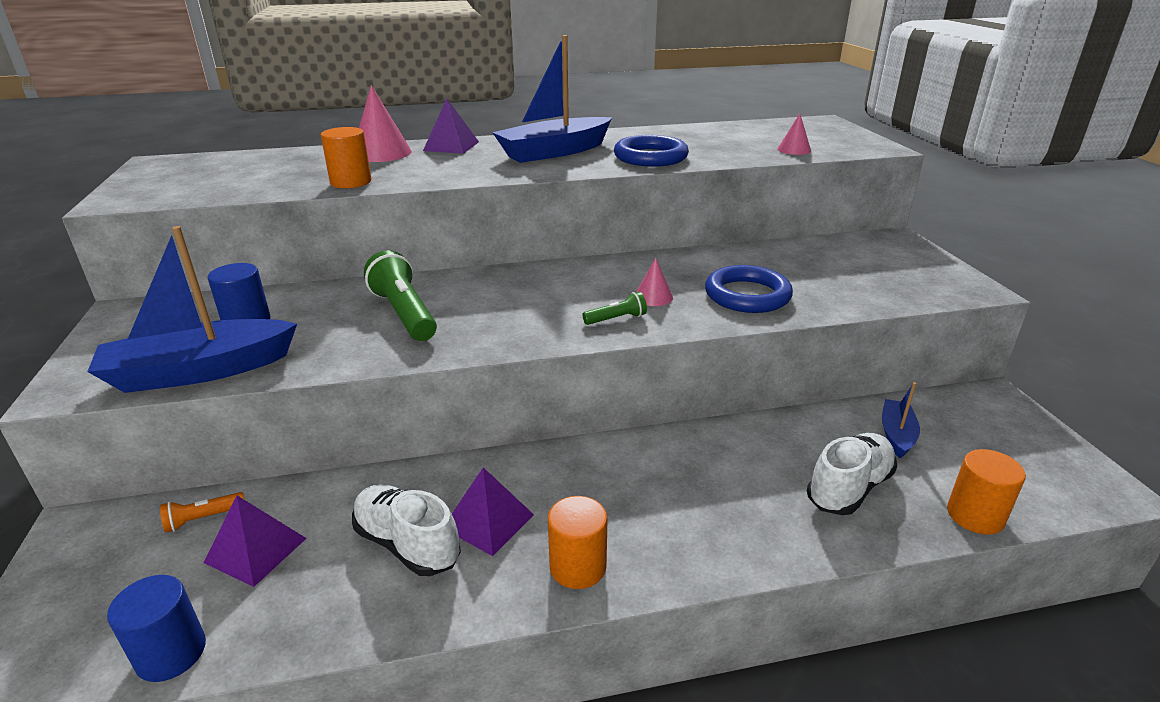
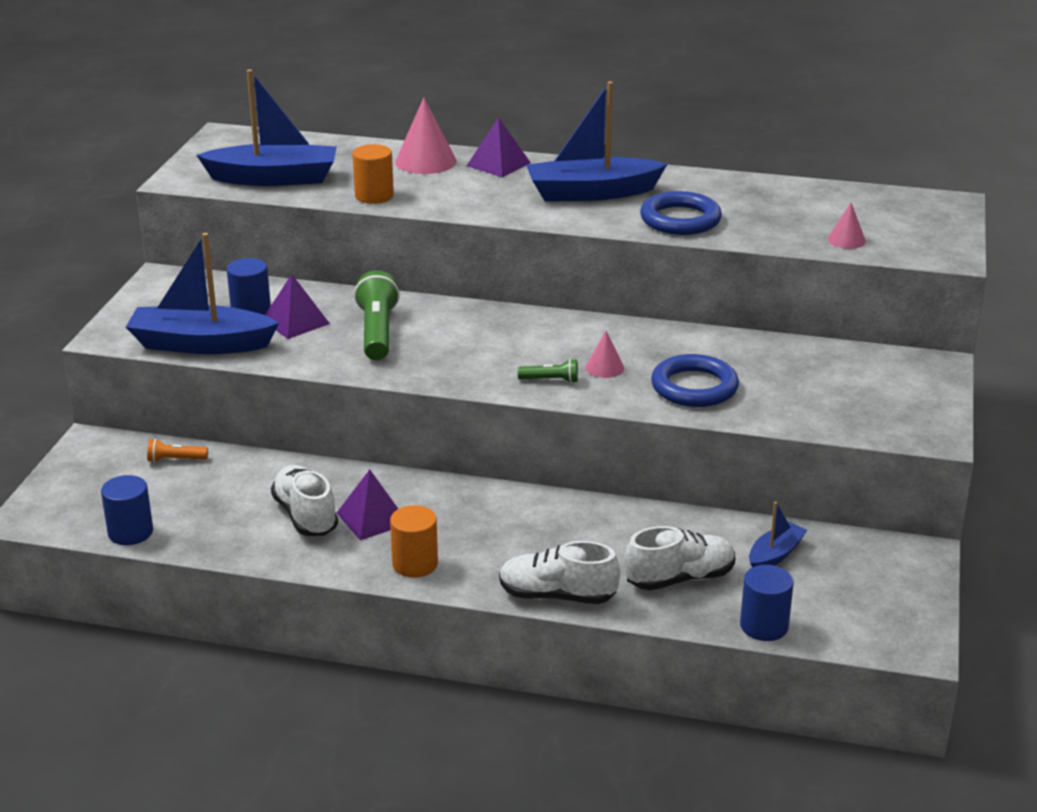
camera: 25 degrees right, 0 degrees up
purple pyramid [204,495,307,587] -> purple pyramid moved to [265,274,330,339]
orange cylinder [947,449,1026,535] -> blue cylinder [740,565,794,641]
none -> blue boat [196,69,337,186]
none -> white shoe [499,541,620,604]

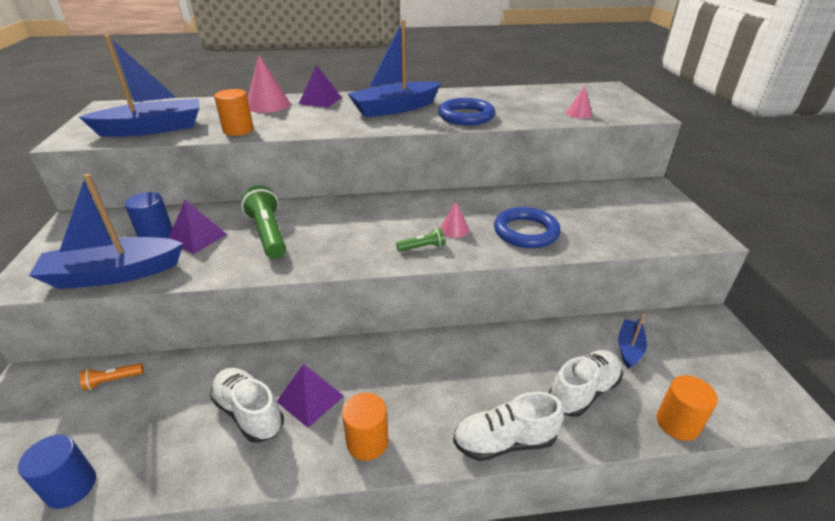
camera: 20 degrees left, 5 degrees up
blue cylinder [740,565,794,641] -> orange cylinder [657,375,718,441]

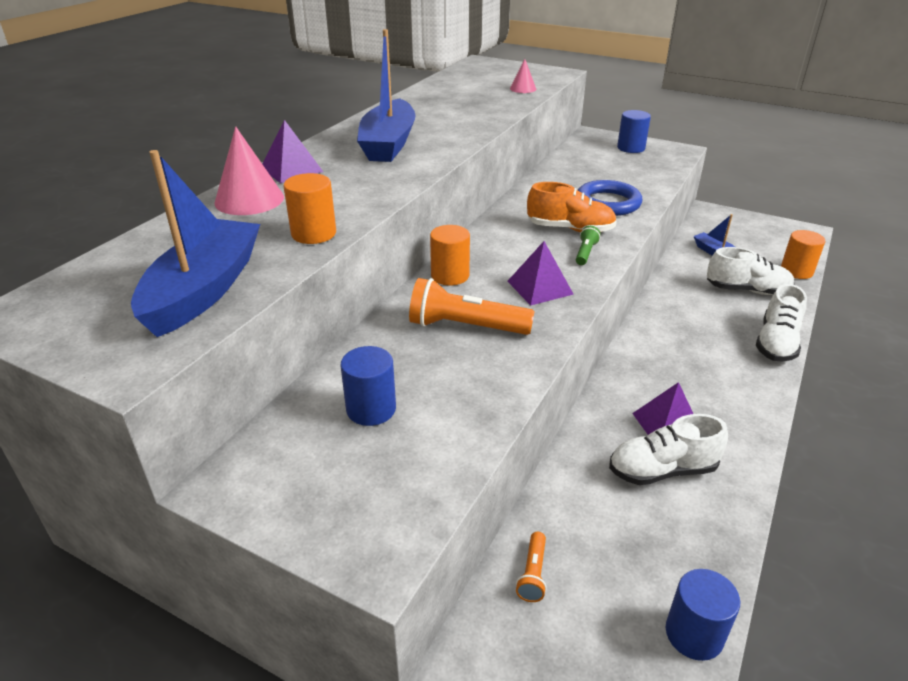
camera: 55 degrees left, 0 degrees up
blue boat [29,174,183,289] -> none
purple pyramid [168,200,227,254] -> purple pyramid moved to [507,241,574,305]
green flashlight [241,185,286,259] -> orange flashlight [409,278,535,335]
orange cylinder [342,393,389,461] -> orange cylinder moved to [430,225,470,286]
blue ring [438,98,495,125] -> none
pink cone [440,202,469,238] -> orange shoe [527,182,617,232]
white shoe [549,350,623,417] -> white shoe turned 105 degrees clockwise [707,247,795,295]
none -> blue cylinder [617,110,651,153]

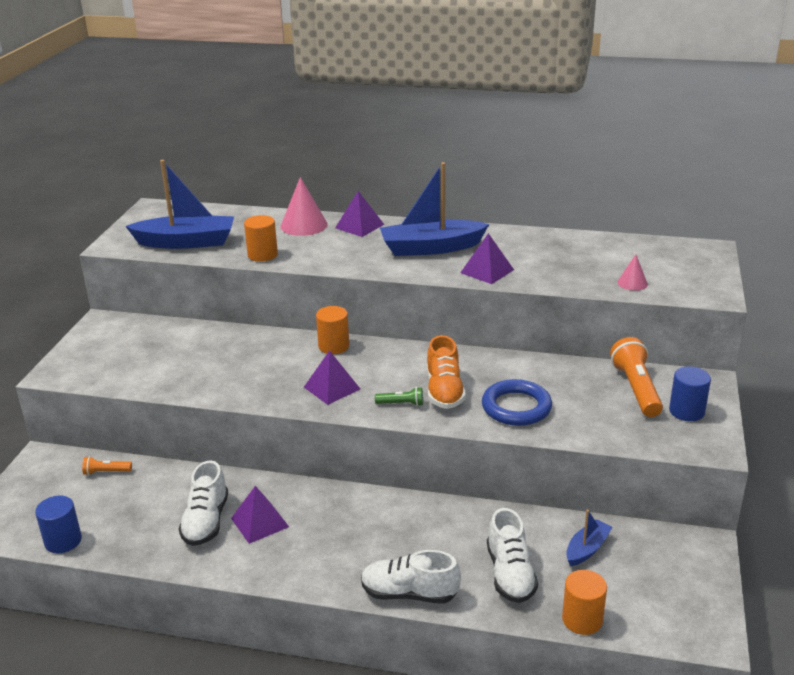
camera: 75 degrees right, 5 degrees down
blue cylinder [340,346,396,426] -> none
orange flashlight [409,278,535,335] -> orange flashlight moved to [610,337,663,417]
white shoe [609,414,728,485] -> white shoe turned 150 degrees counterclockwise [178,460,228,546]
none -> purple pyramid [460,233,514,284]

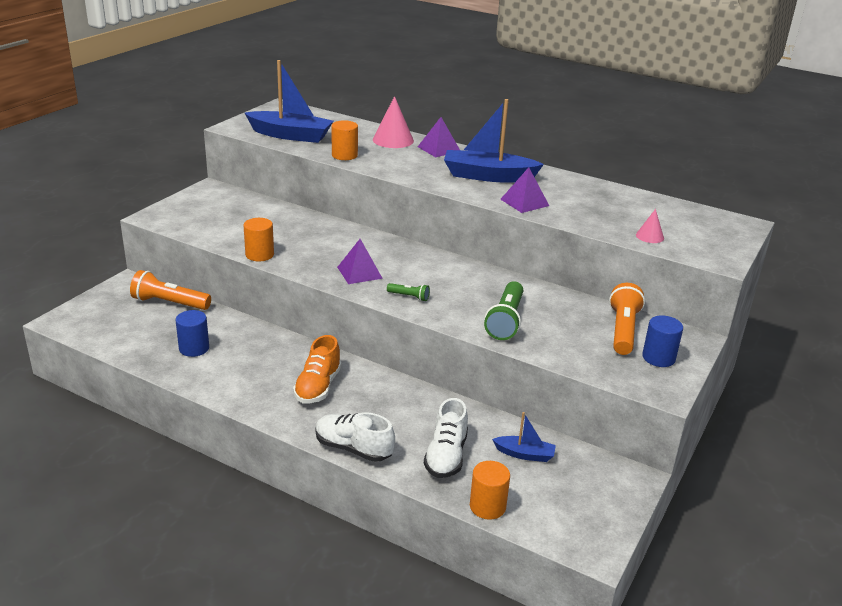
camera: 15 degrees right, 0 degrees up
blue cylinder [35,496,82,553] -> blue cylinder moved to [175,310,209,357]
orange flashlight [82,456,132,475] -> orange flashlight [130,270,211,310], size x2.00
white shoe [178,460,228,546] -> none
purple pyramid [231,486,289,544] -> none
orange cylinder [316,306,349,354] -> orange cylinder moved to [243,218,274,262]
orange shoe [427,335,466,409] -> orange shoe moved to [293,335,341,403]
blue ring [482,379,552,426] -> green flashlight [484,281,523,340]
blue boat [566,510,613,566] -> blue boat turned 45 degrees clockwise [492,412,556,462]

